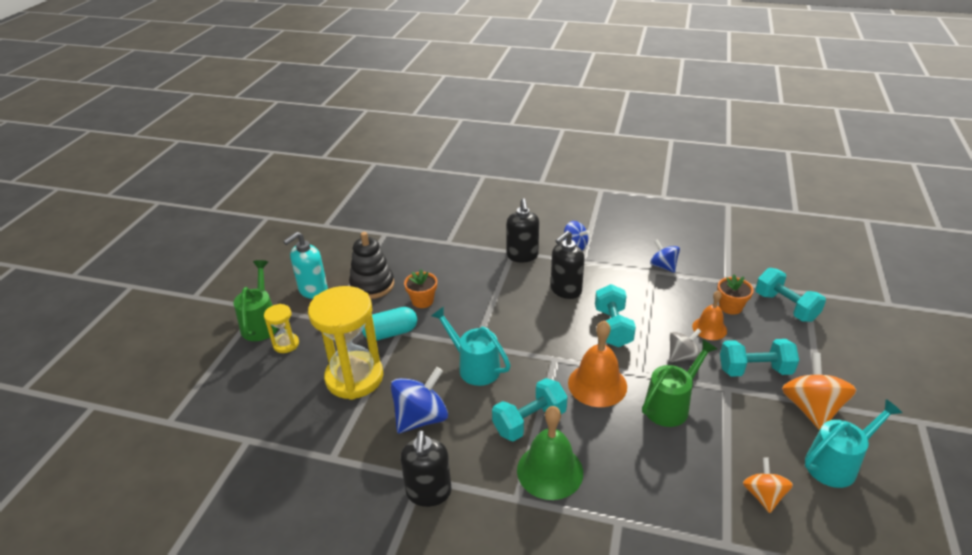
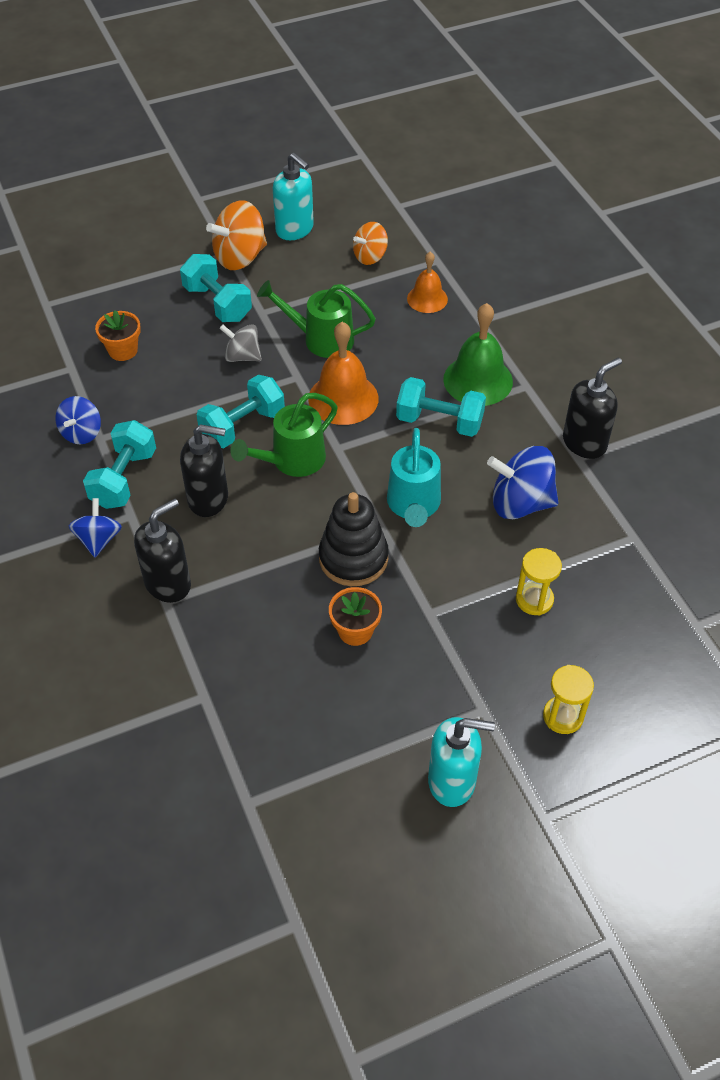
camera: 130 degrees left, 15 degrees up
green watering can [234,260,279,341] -> green watering can moved to [230,393,338,477]
yellow hourglass [308,286,383,400] -> yellow hourglass [516,548,562,616], size x0.47
black stacking toy [349,232,394,299] -> black stacking toy moved to [319,492,389,586]
turquoise capsule [362,307,417,341] -> none
orange bell [692,290,727,340] -> orange bell moved to [407,252,448,313]
turquoise dumbbell [755,268,826,322] -> turquoise dumbbell moved to [83,420,156,509]
turquoise watering can [805,399,903,488] -> turquoise soap dispenser [273,153,314,240]

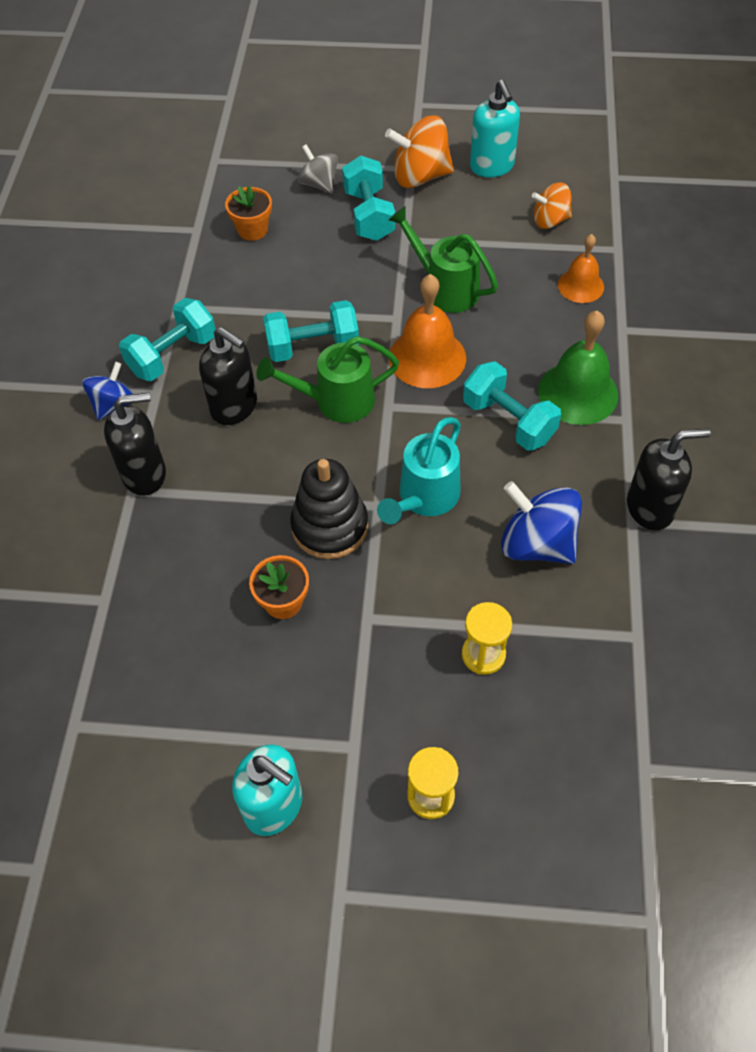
camera: 30 degrees right, 5 degrees up
blue spinning top [55,396,101,444] -> none
grey spinning top [219,324,262,362] -> grey spinning top moved to [298,144,338,193]

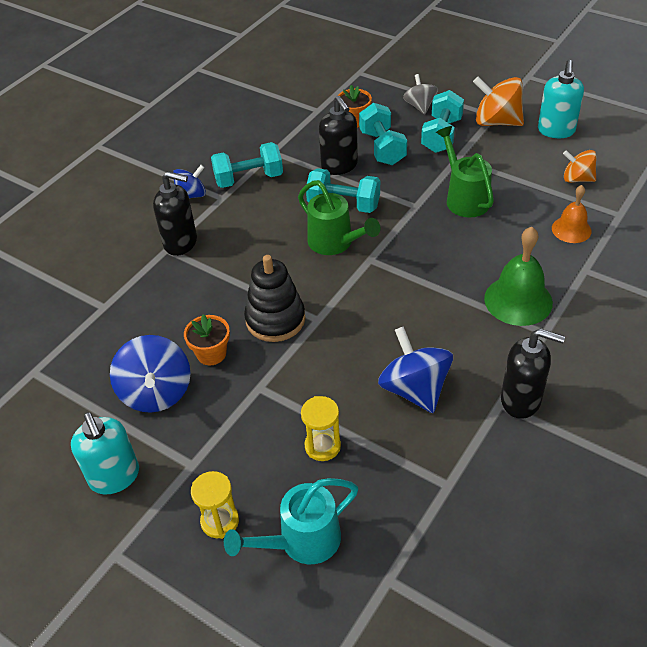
camera: 30 degrees right, 10 degrees down
black soap dispenser [199,327,257,425] -> black soap dispenser moved to [319,96,358,175]
green watering can [257,336,399,423] -> green watering can turned 150 degrees counterclockwise [298,180,380,255]
turquoise watering can [377,417,461,524] -> turquoise watering can moved to [224,478,358,564]
orange bell [389,274,466,388] -> none
turquoise dumbbell [463,361,561,451] -> turquoise dumbbell moved to [359,103,407,165]
none -> blue spinning top [110,335,190,413]

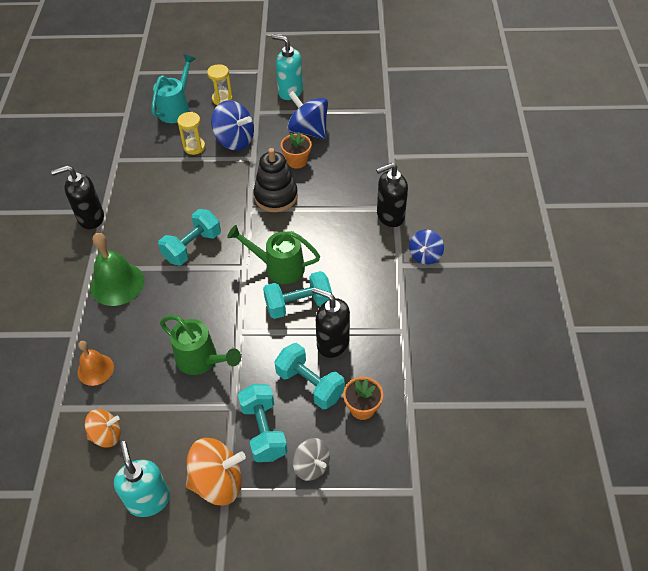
camera: 145 degrees right, 5 degrees up
turquoise dumbbell [211,142,283,188] -> turquoise dumbbell moved to [158,209,221,265]
blue spinning top [378,326,453,413] -> blue spinning top moved to [211,100,254,151]

